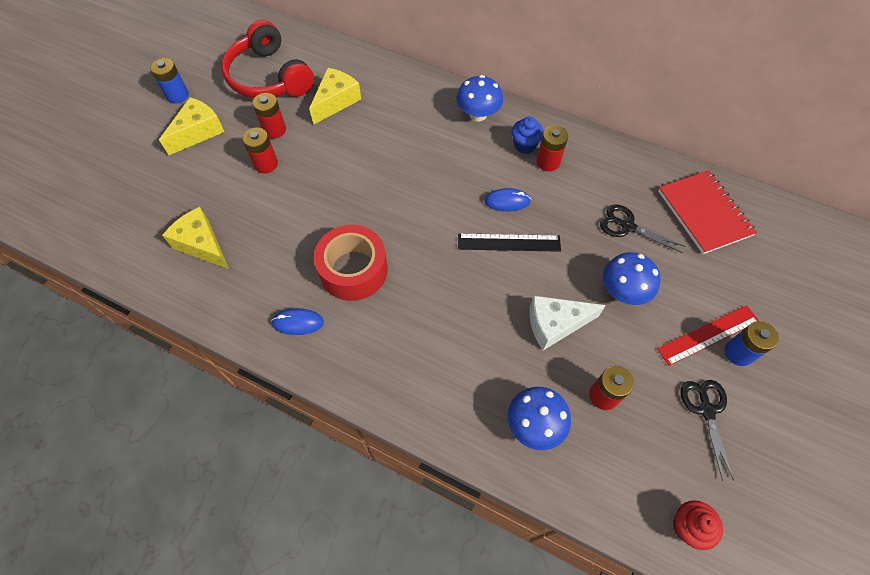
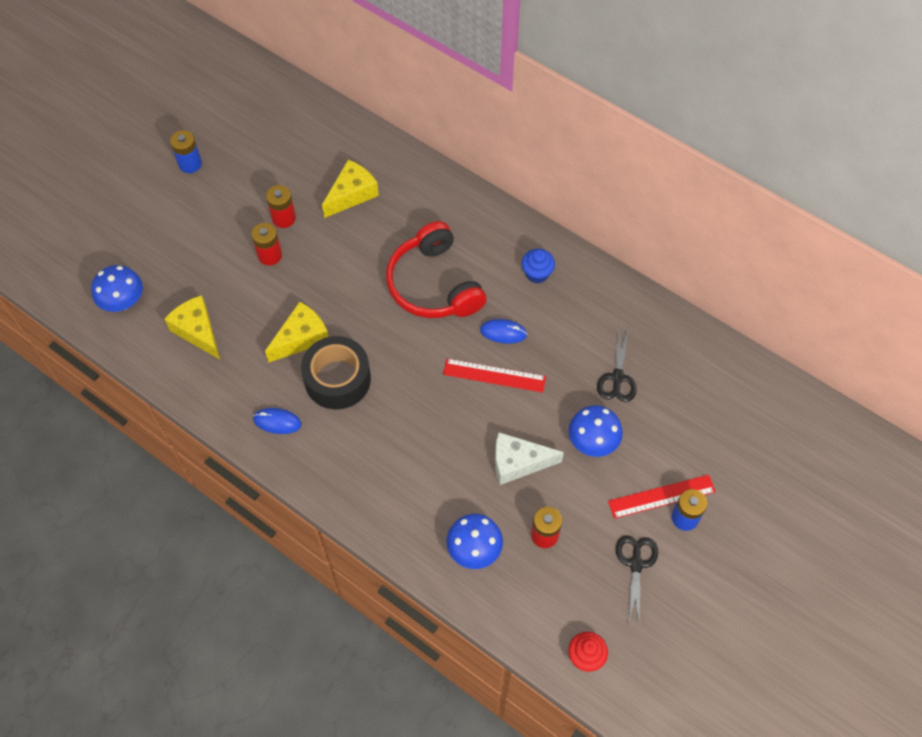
camera: 10 degrees right, 0 degrees up
yellow cheese [159,97,224,155] -> yellow cheese moved to [265,302,328,362]
red headphones [221,20,314,98] -> red headphones moved to [386,221,487,318]
red tape [314,225,388,301] -> black tape [301,336,371,409]
blue mushroom [456,75,503,122] -> blue mushroom moved to [91,265,143,312]
black ruler [458,233,561,252] -> red ruler [443,359,546,393]
red battery [537,125,568,171] -> none
black scissors [600,204,684,253] -> black scissors turned 120 degrees counterclockwise [597,329,637,402]
red notebook [658,170,757,254] -> none

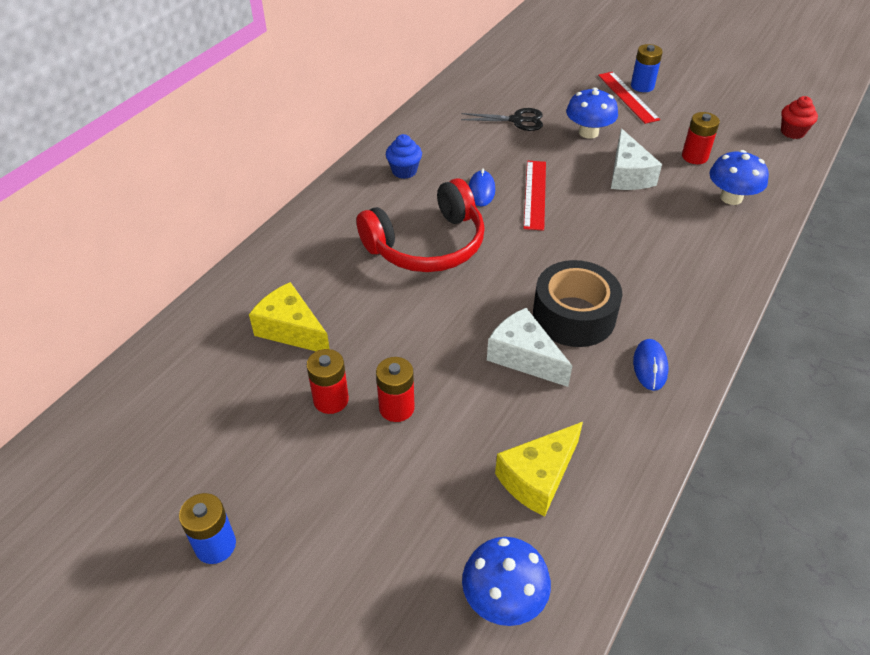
camera: 95 degrees left, 15 degrees down
yellow cheese [265,302,328,362] -> white cheese [487,308,572,387]
black scissors [616,535,658,622] -> none

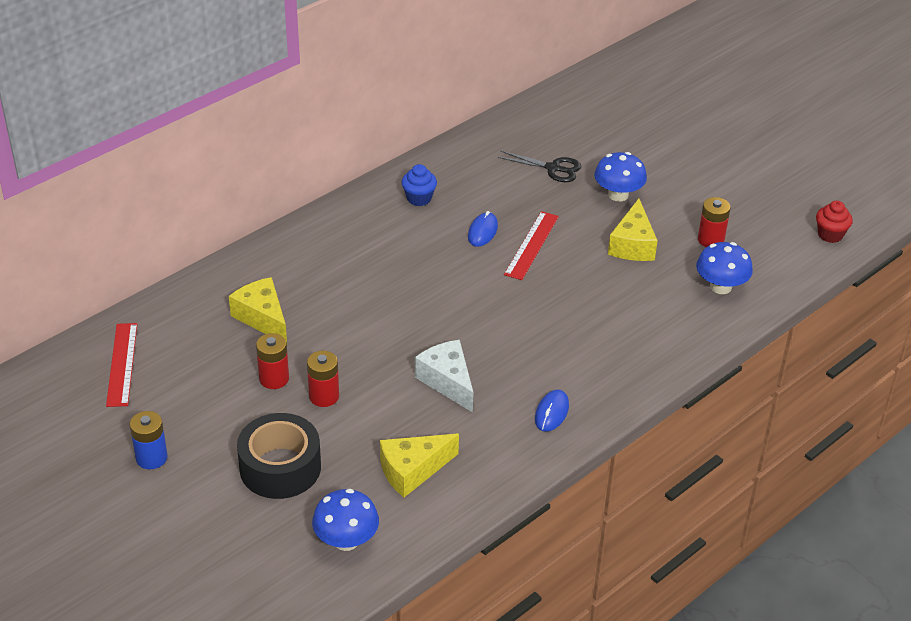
camera: 15 degrees right, 5 degrees down
red headphones [356,178,485,272] -> none
black tape [533,260,622,347] -> black tape moved to [237,413,321,499]
red ruler [598,72,660,124] -> red ruler moved to [106,323,137,407]
white cheese [611,128,662,190] -> yellow cheese [608,199,658,261]
blue battery [631,44,663,92] -> none

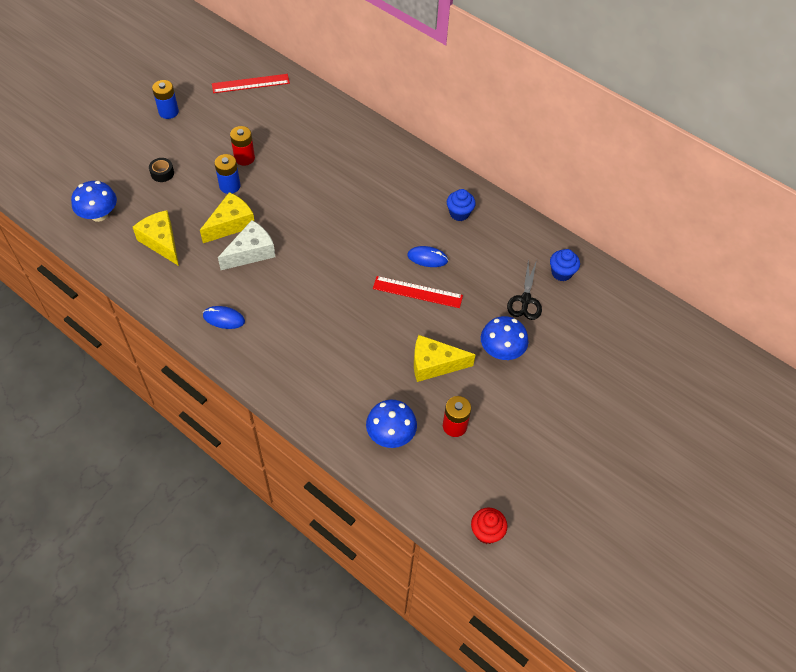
camera: 80 degrees right, 15 degrees up
yellow cheese [229,277,287,342] -> yellow cheese moved to [200,192,255,243]
black tape [237,413,321,499] -> black tape [149,158,174,182], size x0.43
red battery [307,351,339,407] -> blue battery [214,154,241,194]
none -> blue cupcake [550,249,580,281]

